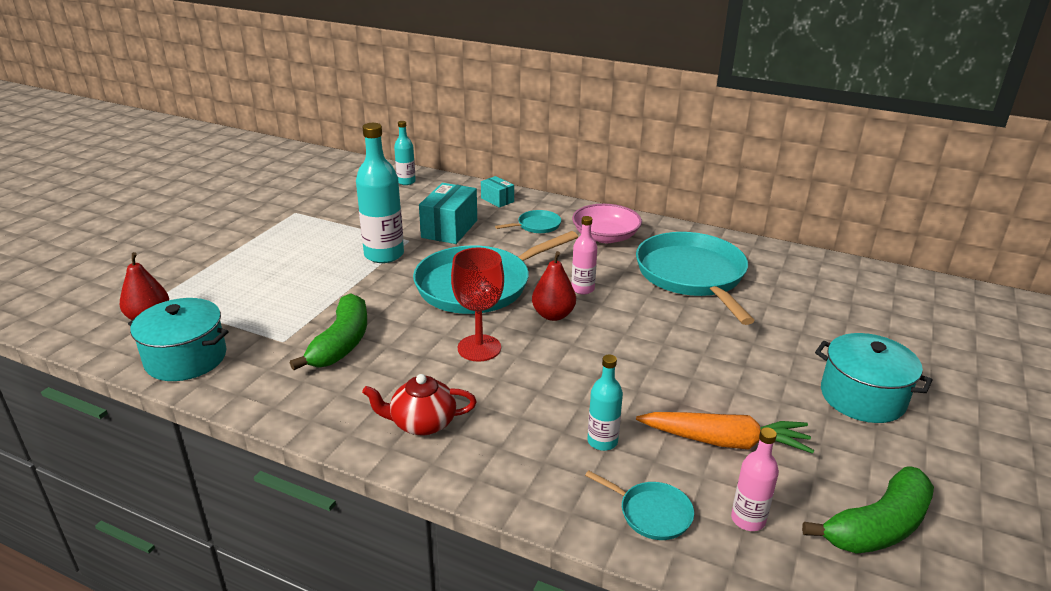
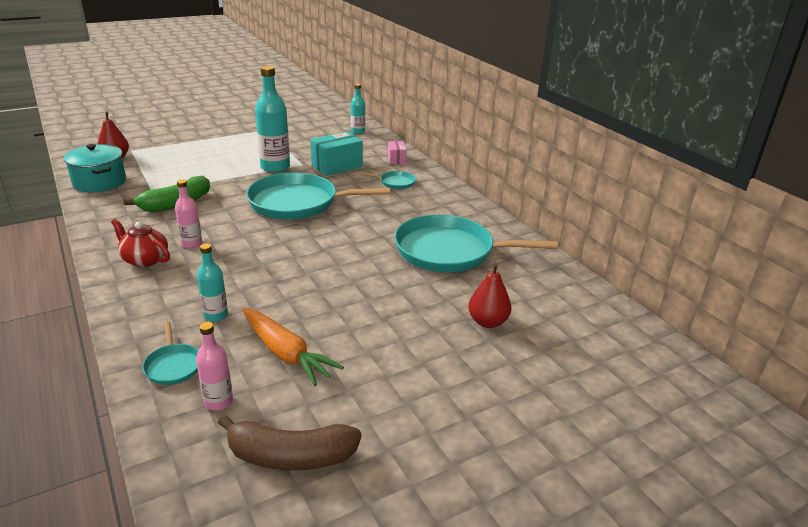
camera: 35 degrees right, 0 degrees up
red goblet [451,247,504,362] -> none
turquoise box [481,176,514,208] -> pink box [388,141,407,164]
red pear [532,251,576,321] -> red pear moved to [468,263,512,328]
pink bowl [572,204,642,243] -> none
pink bottle [572,216,597,295] -> pink bottle moved to [175,179,202,248]
turquoise pan [636,232,755,325] -> turquoise pan turned 105 degrees counterclockwise [394,214,558,272]
green banana [802,466,934,554] -> brown banana [218,415,362,471]
turquoise pot [815,333,933,423] -> none

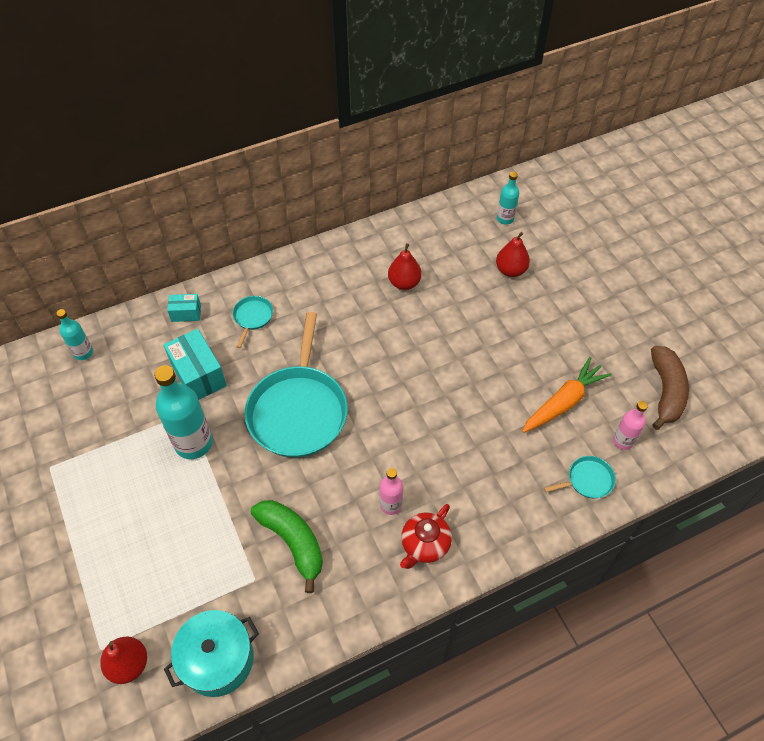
camera: 85 degrees left, 25 degrees up
turquoise bottle [197,243,228,322] -> turquoise bottle moved to [497,172,519,224]
pink box [388,141,407,164] -> turquoise box [167,294,201,322]
turquoise pan [394,214,558,272] -> red pear [388,243,422,290]

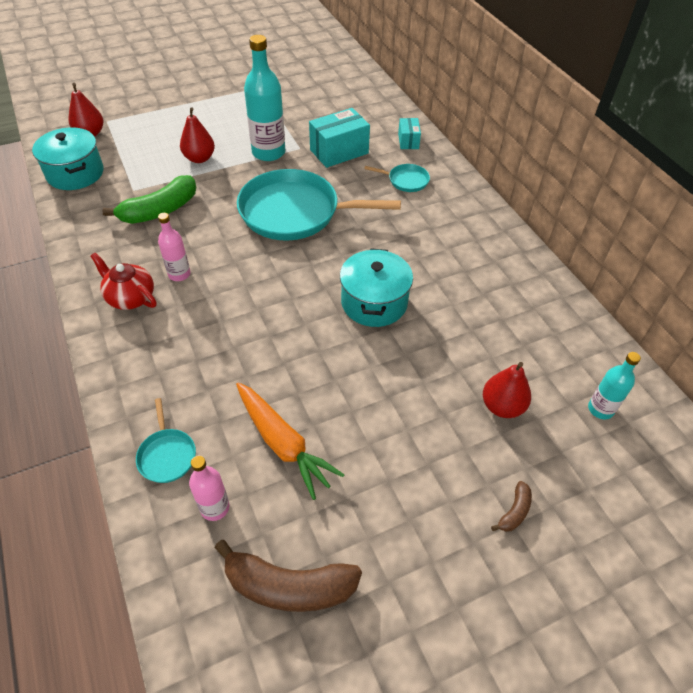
camera: 90 degrees right, 5 degrees down
turquoise bottle [56,309,93,360] -> none
red pear [388,243,422,290] -> red pear moved to [180,107,215,163]
none -> turquoise pot [340,248,413,327]
none -> brown banana [491,481,532,532]

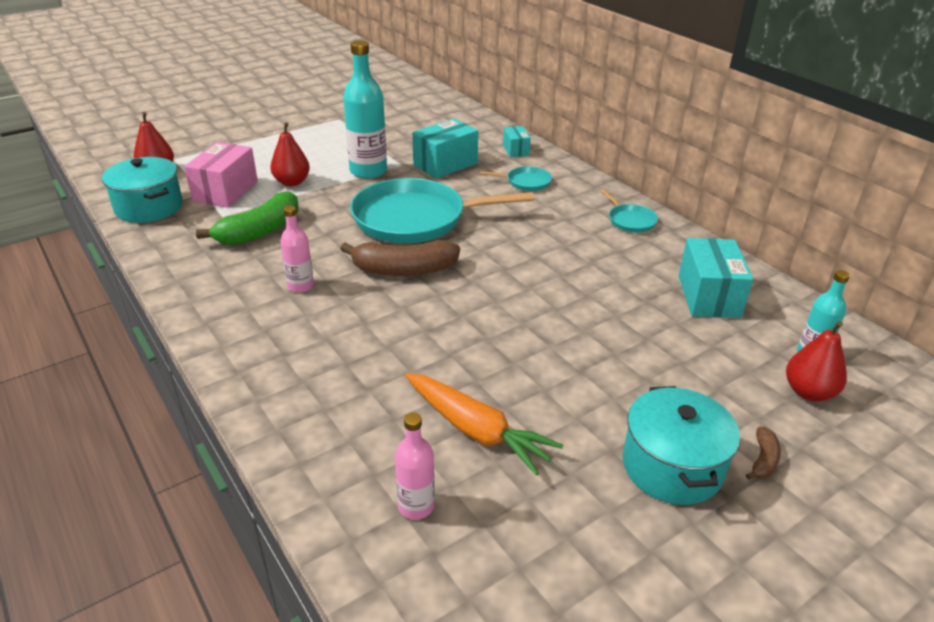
camera: 10 degrees left, 15 degrees down
red teapot [90,253,157,310] -> none
turquoise pan [136,398,196,483] -> turquoise pan moved to [600,189,658,232]
brown banana [215,540,362,612] -> brown banana moved to [340,240,460,276]
turquoise pot [340,248,413,327] -> turquoise pot moved to [623,386,740,505]
red pear [483,362,531,418] -> red pear moved to [786,321,847,401]
none -> pink box [184,142,258,208]
none -> turquoise box [679,238,753,318]

